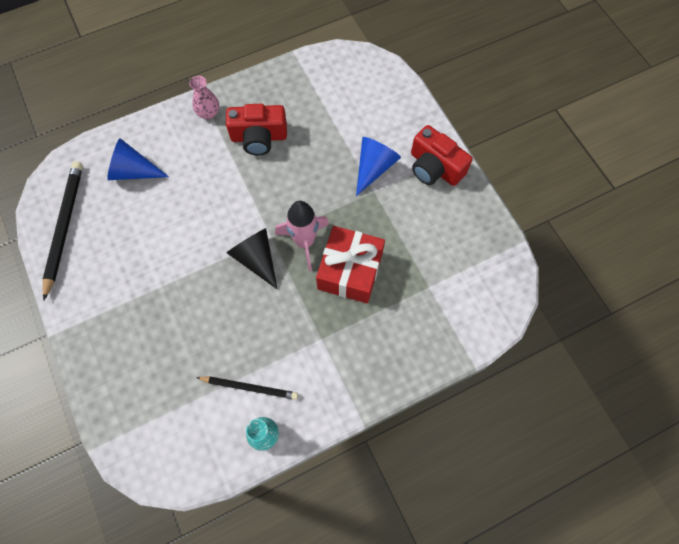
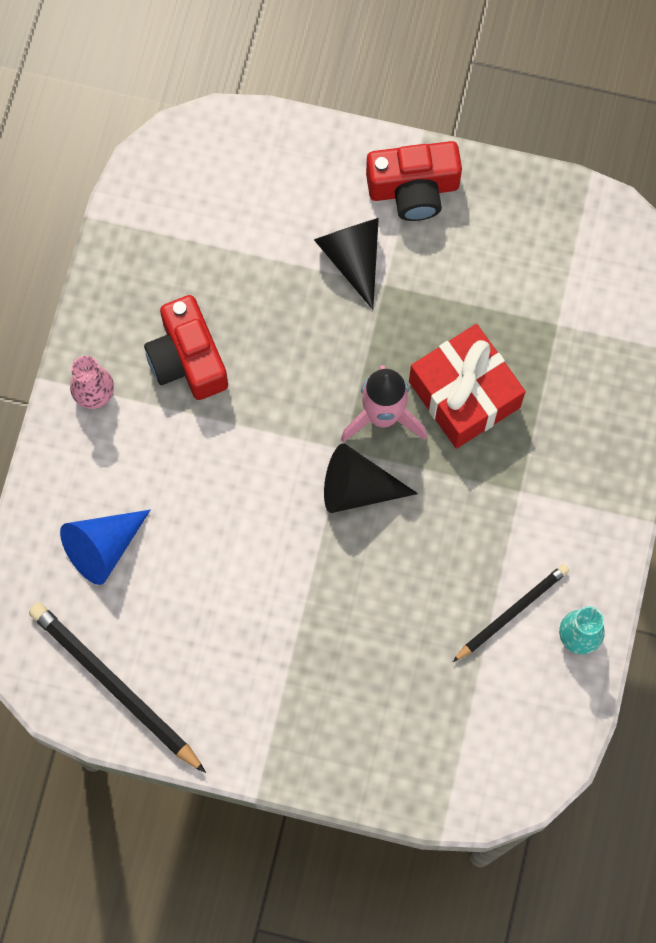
camera: 50 degrees left, 5 degrees up
red camera [226,104,287,155] -> red camera turned 120 degrees clockwise [144,295,228,400]
blue cone [356,137,401,196] -> black cone [314,218,379,310]

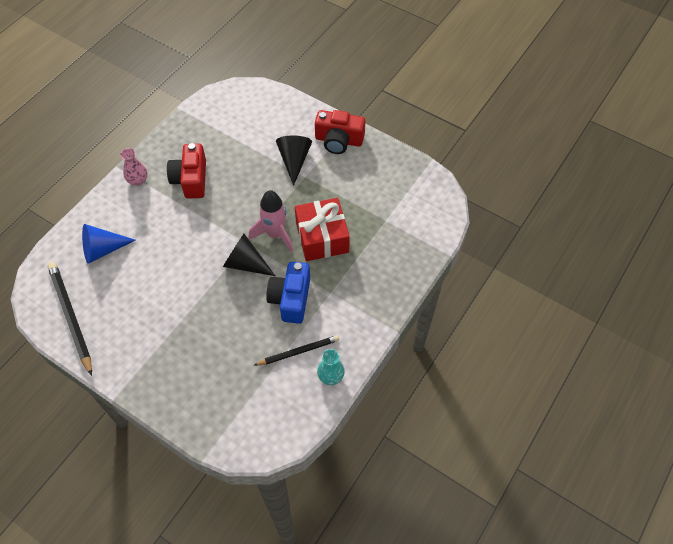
camera: 20 degrees right, 15 degrees down
none -> blue camera [266,262,310,324]

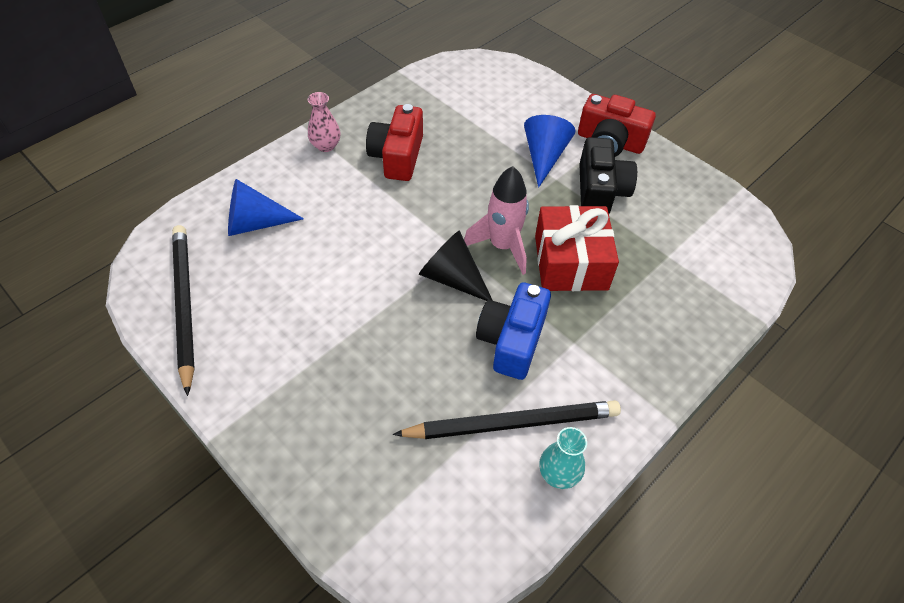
camera: 10 degrees right, 5 degrees down
black pencil [255,335,339,366] -> black pencil [393,400,621,439], size x1.59
black cone [276,136,312,186] -> blue cone [524,115,576,188]
none -> black camera [579,137,637,214]

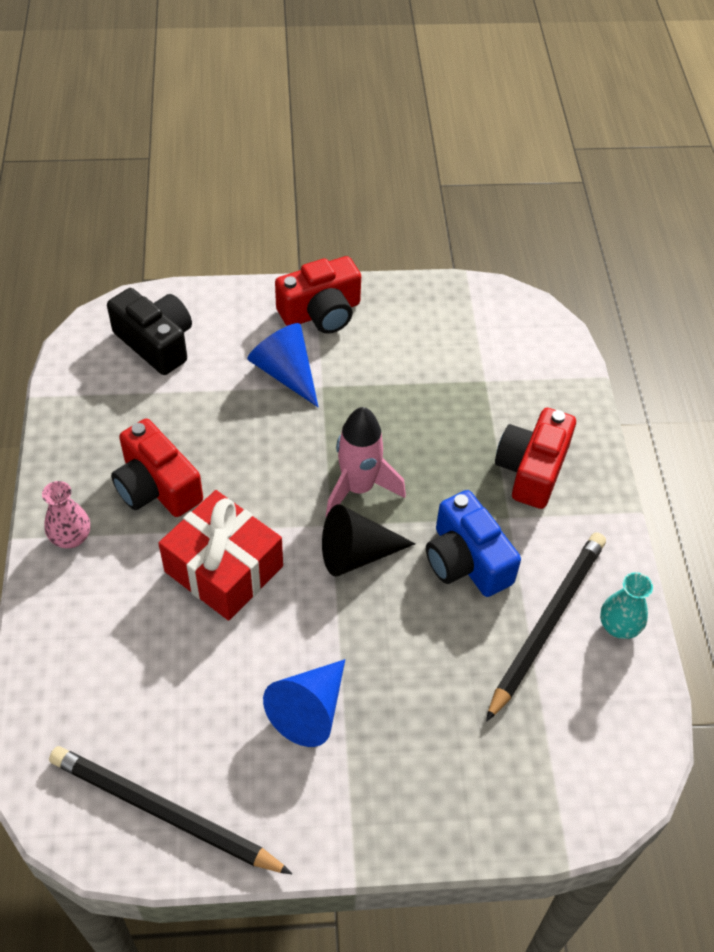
camera: 50 degrees left, 0 degrees up
blue cone [228,179,304,236] -> blue cone moved to [263,659,345,747]
red gift [535,205,619,291] -> red gift moved to [158,490,283,621]
black camera [579,137,637,214] -> black camera moved to [107,288,192,375]
none -> red camera [495,408,576,509]

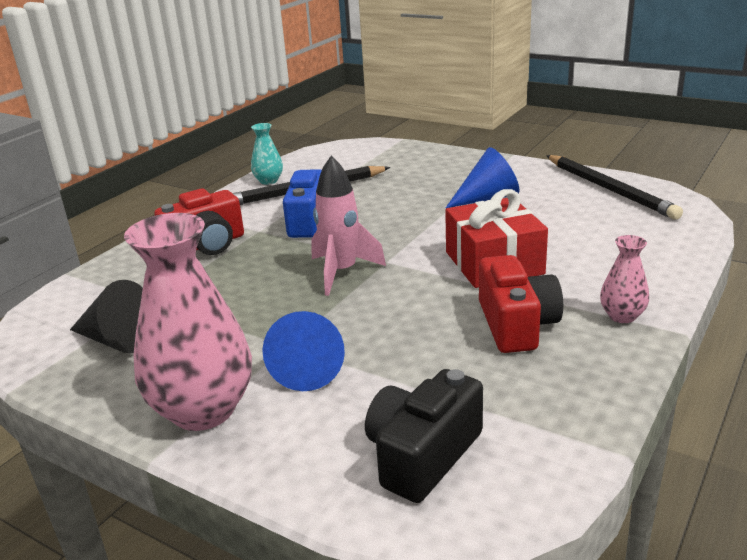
camera: 140 degrees left, 25 degrees down
black camera [107,288,192,375] -> black camera turned 45 degrees clockwise [365,369,483,503]
red camera [275,256,361,334] -> pink vase [124,213,252,431]
black cone [322,504,416,577] -> black cone moved to [70,280,143,353]

